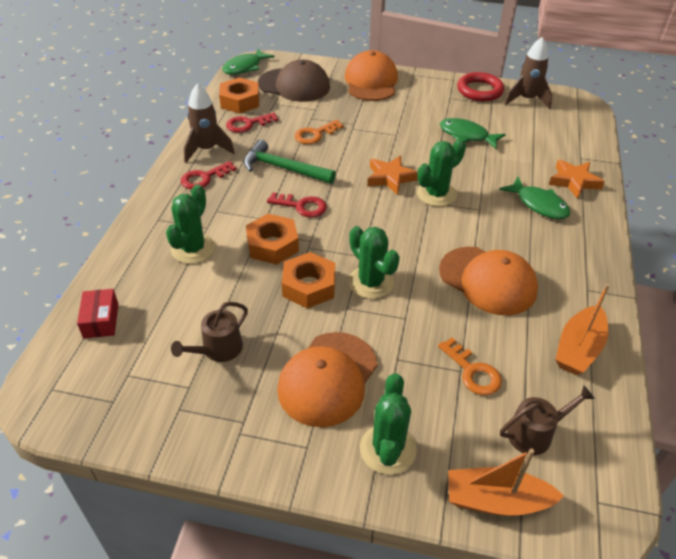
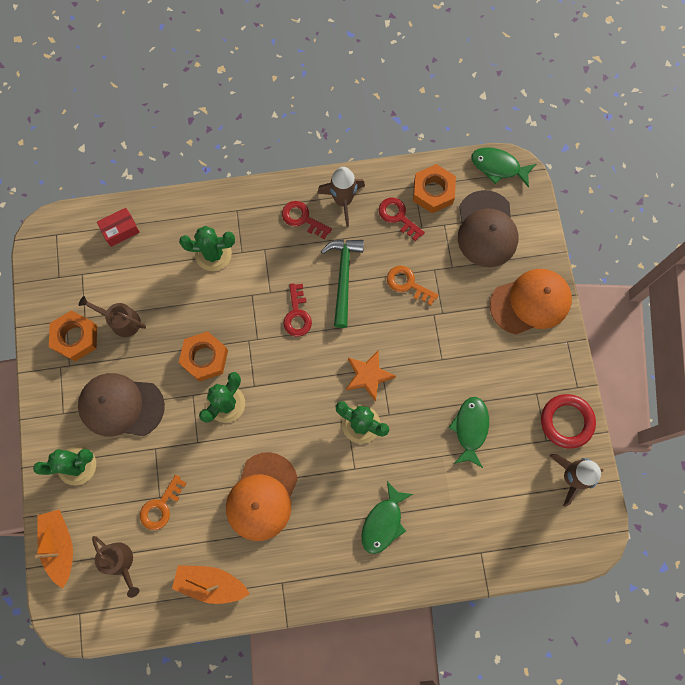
camera: 70 degrees right, 30 degrees up
orange nut [246,214,299,265] -> orange nut moved to [49,310,97,361]
orange cap [277,332,377,427] -> brown cap [78,373,165,436]
orange star [549,159,605,199] -> none

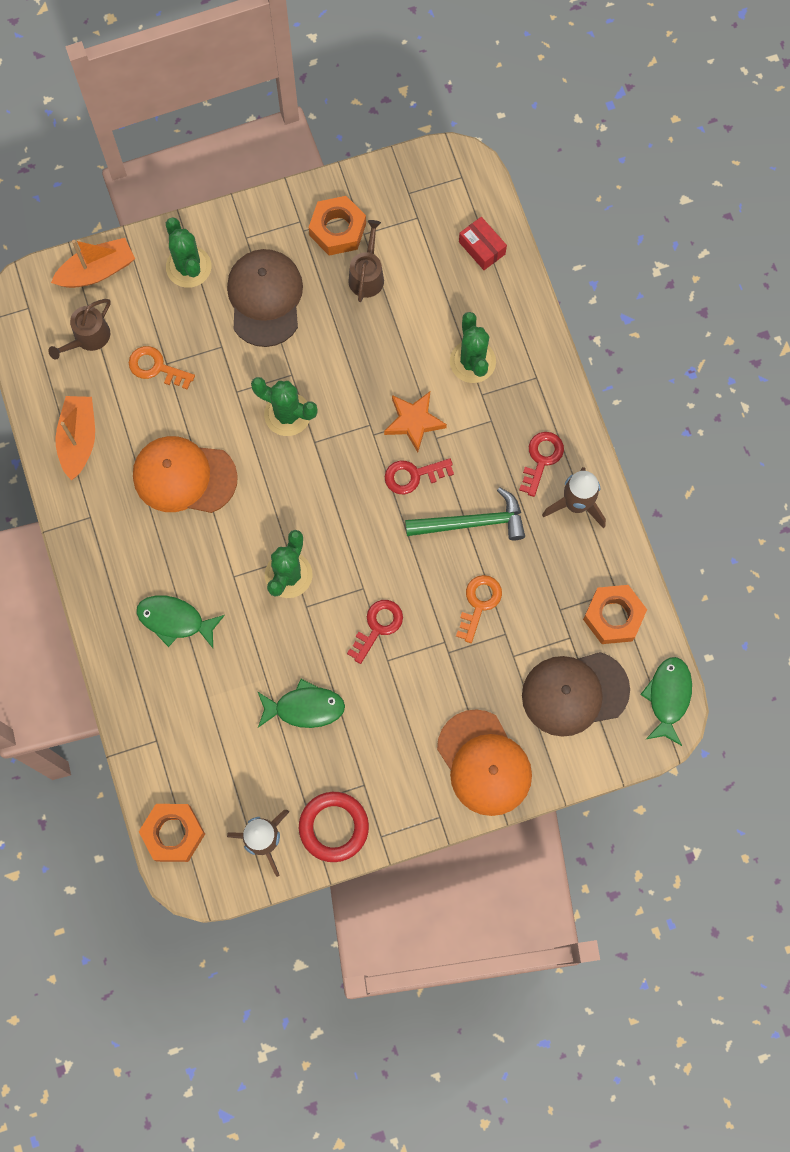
camera: 80 degrees right, 0 degrees up
orange nut [179,331,228,382] -> orange nut moved to [139,804,205,862]
orange star [346,350,396,402] -> orange star moved to [384,392,447,452]
red key [379,198,425,241] -> red key moved to [347,600,403,664]

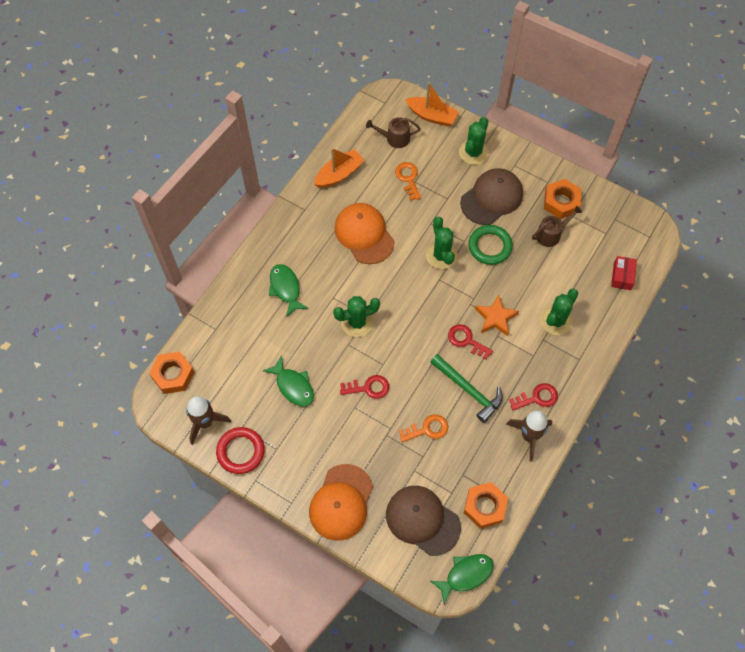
camera: 50 degrees right, 10 degrees down
none -> green ring [468,225,513,265]

